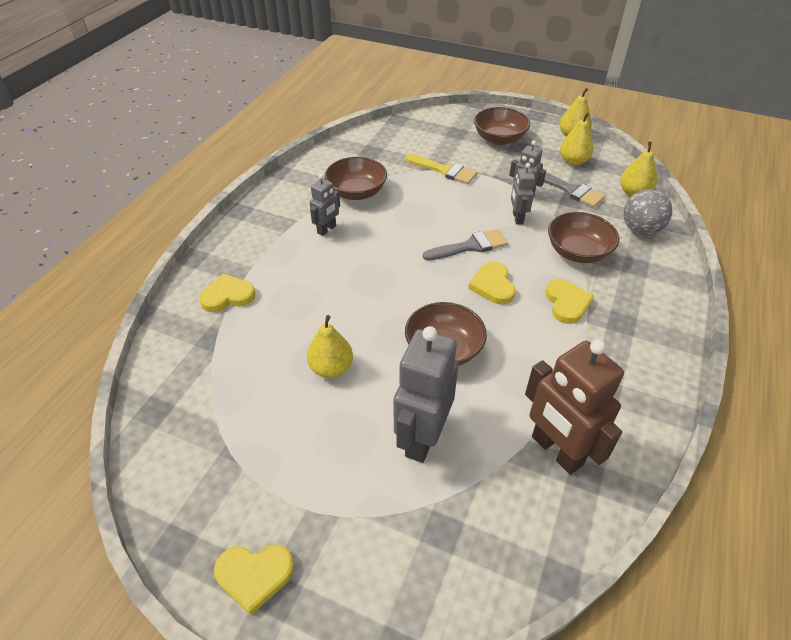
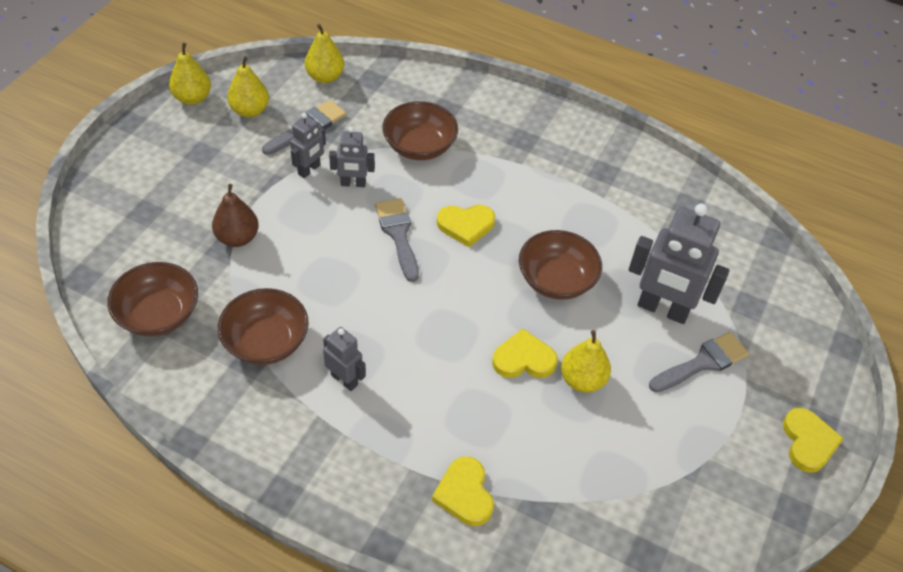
camera: 90 degrees left, 5 degrees up
yellow brush [406,154,478,184] -> brown pear [212,184,259,247]
brown bowl [474,107,530,145] -> brown bowl moved to [107,262,198,336]
brown robot [525,339,624,475] -> none
yellow heart [545,279,594,324] -> yellow heart moved to [492,329,558,378]
grey ball [623,189,672,235] -> none
none -> grey brush [649,332,749,392]

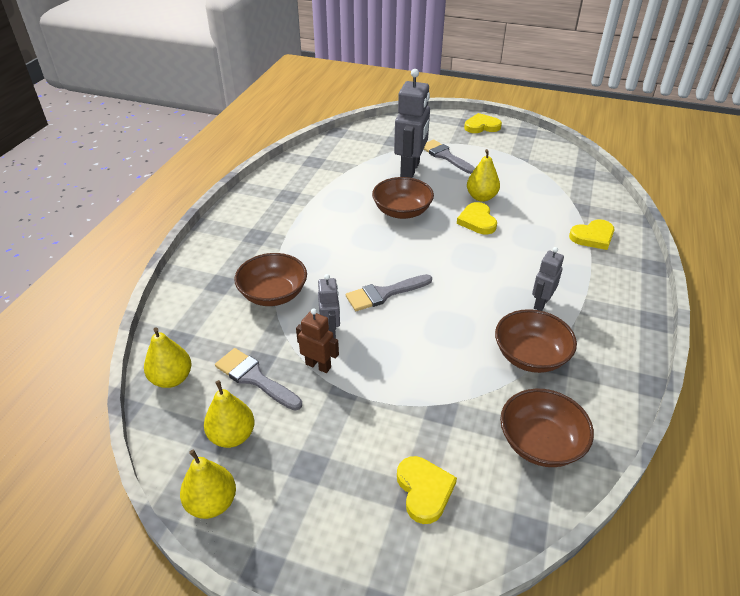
camera: 95 degrees left, 10 degrees down
brown pear [212,184,259,247] -> none
grey robot [290,113,326,178] -> brown robot [296,308,339,373]
yellow heart [437,205,495,247] -> yellow heart moved to [397,456,457,524]

